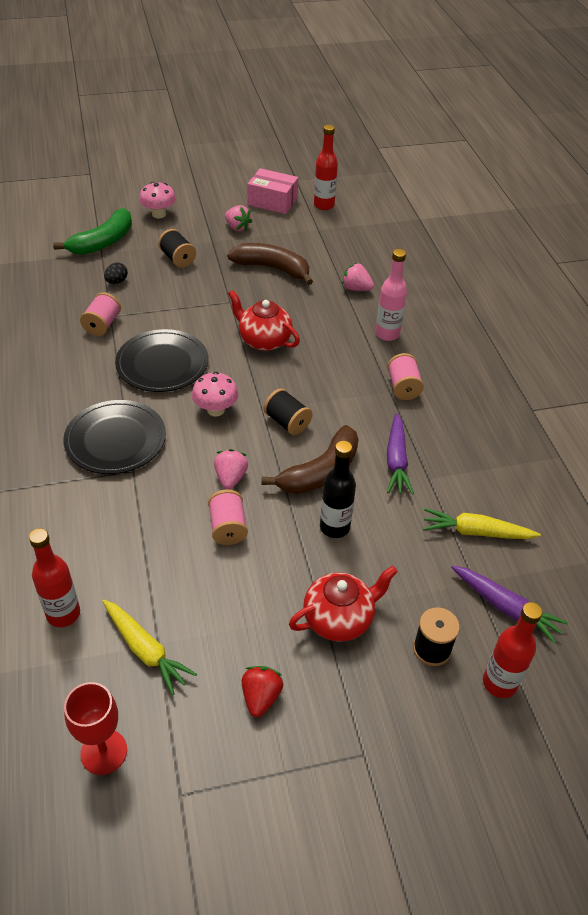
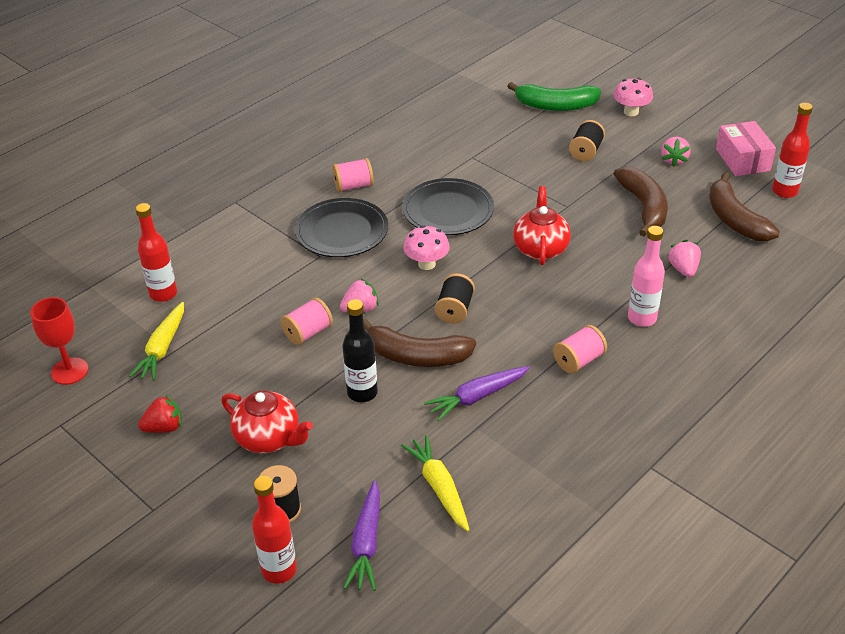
camera: 60 degrees right, 5 degrees down
pink spool [80,292,121,336] -> pink spool moved to [332,158,374,192]
black egg [104,262,128,284] -> none
none -> brown banana [709,173,780,241]

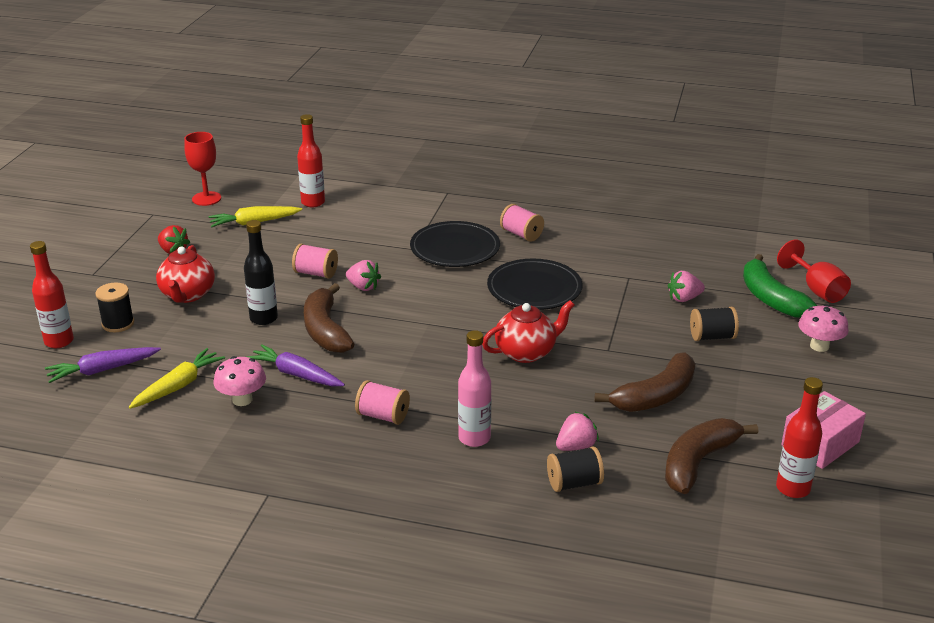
camera: 60 degrees right, 10 degrees down
pink mushroom [403,225,450,270] -> pink mushroom moved to [214,356,266,406]
black spool [435,273,475,324] -> black spool moved to [547,446,604,492]
pink strawberry [661,137,691,167] -> pink strawberry moved to [668,271,705,302]
none -> red goblet [777,240,851,303]

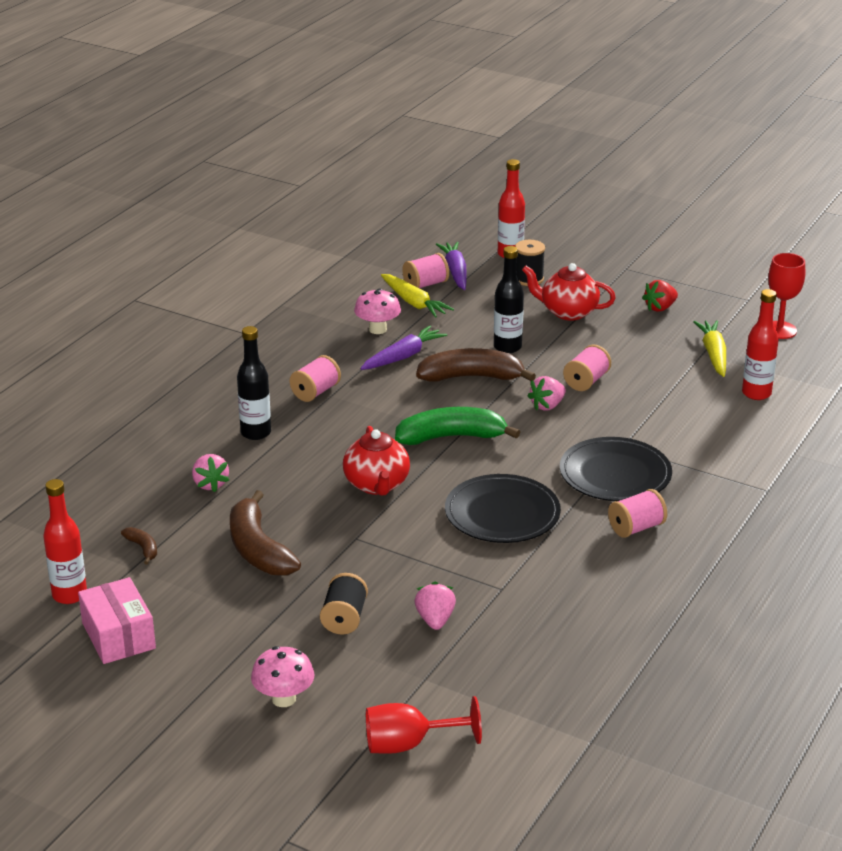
camera: 105 degrees right, 0 degrees up
pink bottle [458,330,491,447] -> black bottle [237,326,271,440]
black spool [547,446,604,492] -> none
brown banana [665,418,758,494] -> brown banana [121,527,157,565], size x0.45
green banana [743,254,818,318] -> green banana moved to [395,407,520,445]
none -> pink spool [402,253,449,288]

